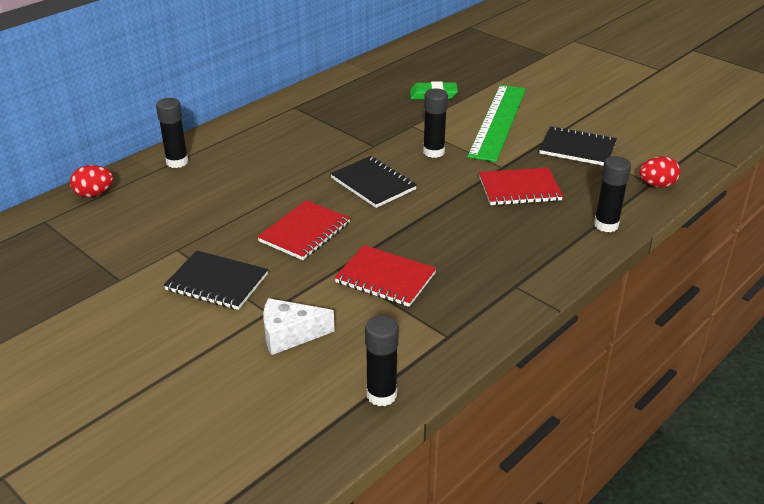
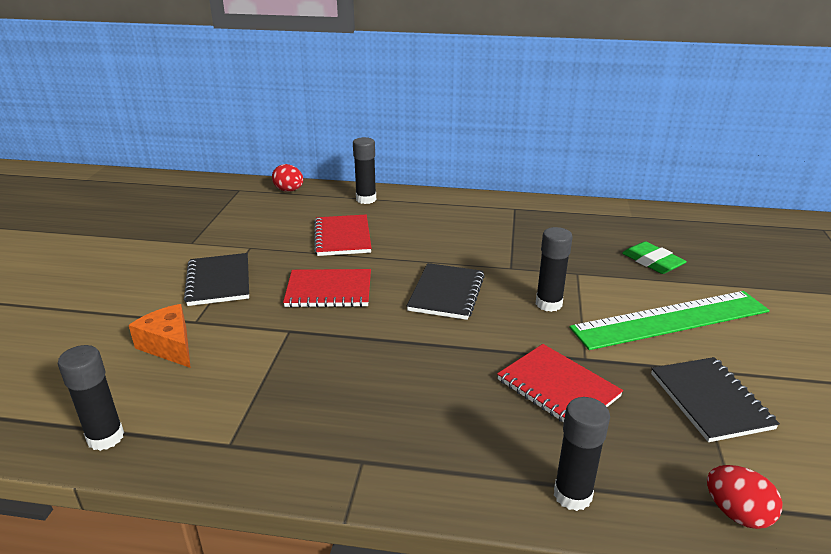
camera: 55 degrees right, 5 degrees down
white cheese [263,298,335,355] -> orange cheese [129,304,191,368]
red notebook [334,245,437,307] -> red notebook moved to [314,215,372,256]

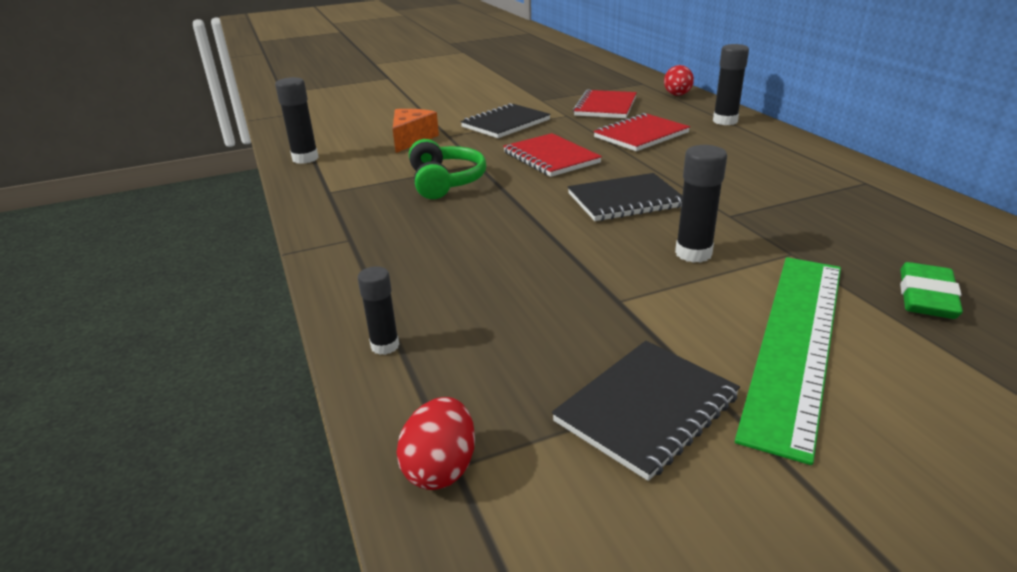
camera: 60 degrees right, 0 degrees up
red notebook [497,344,623,422] -> red notebook moved to [573,89,637,118]
black glue stick [554,397,610,511] -> black glue stick [358,266,399,355], size x0.66
green ruler [569,291,769,350] -> green ruler turned 75 degrees clockwise [735,257,841,465]
none -> green headphones [409,139,486,199]

